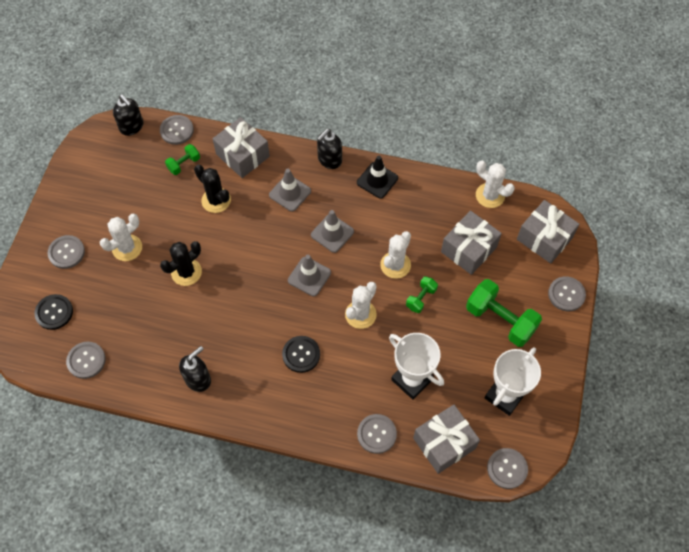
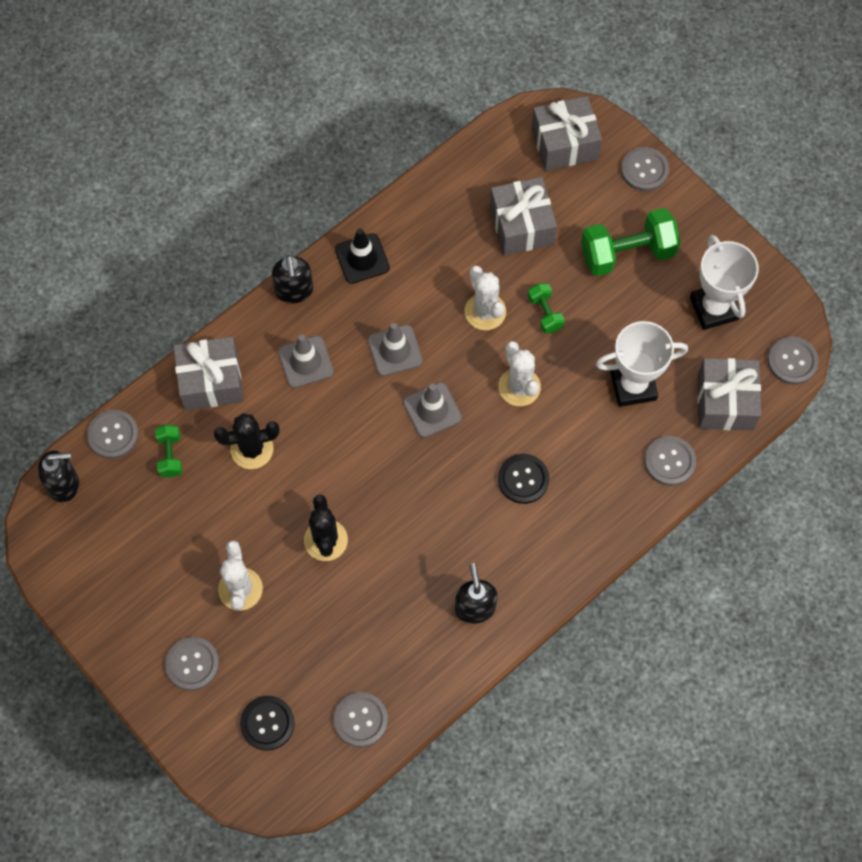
camera: 55 degrees left, 5 degrees up
white cactus [476,161,515,208] -> none

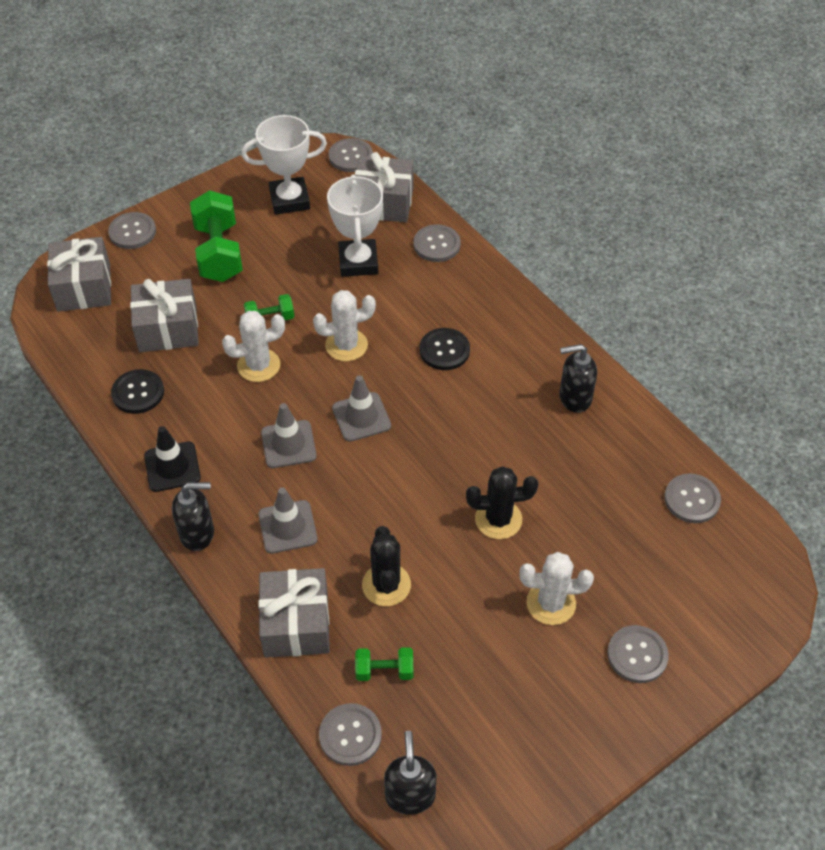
camera: 85 degrees left, 15 degrees down
black button [240,696,295,751] -> black button moved to [111,369,164,414]

